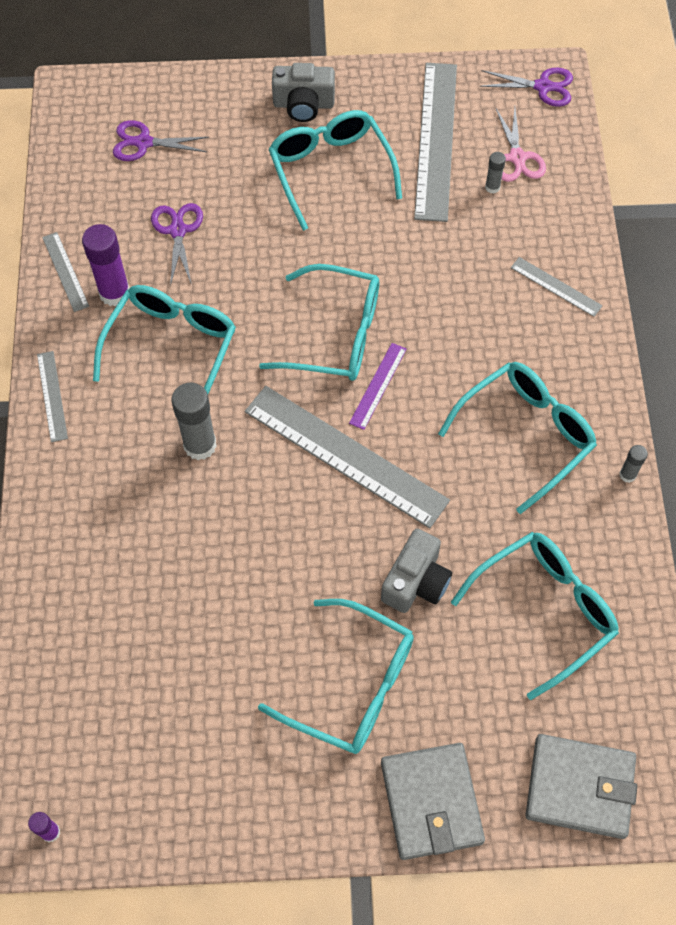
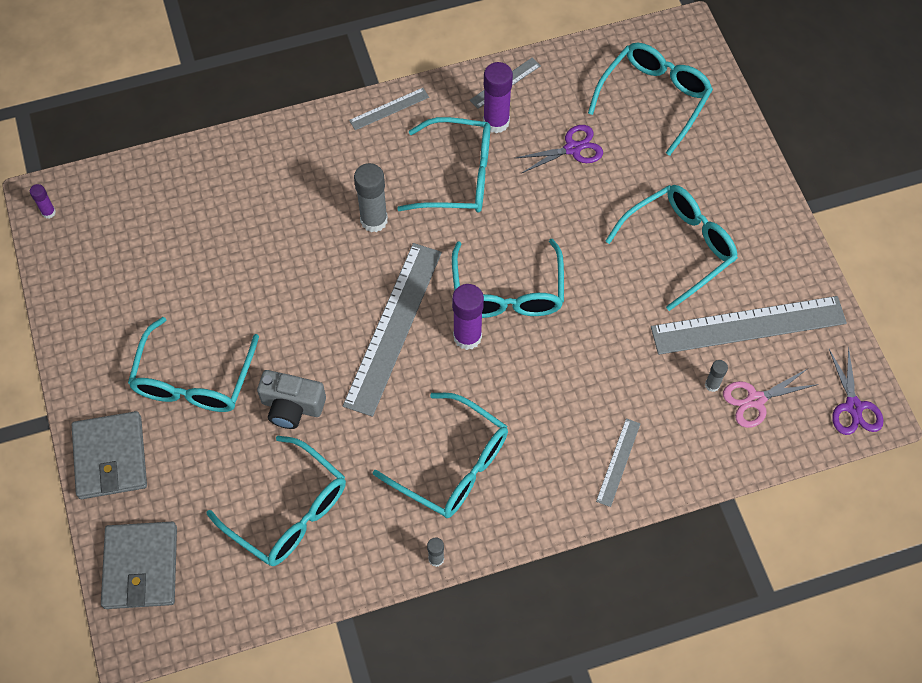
camera: 75 degrees right, 0 degrees up
purple scissors [113,120,210,161] -> turquoise glasses [588,43,713,156]
grey camera [272,63,335,122] -> none
purple ruler [349,343,407,430] -> purple glue stick [452,284,484,350]
grey wallet [381,743,485,860] -> grey wallet turned 75 degrees counterclockwise [72,411,147,499]

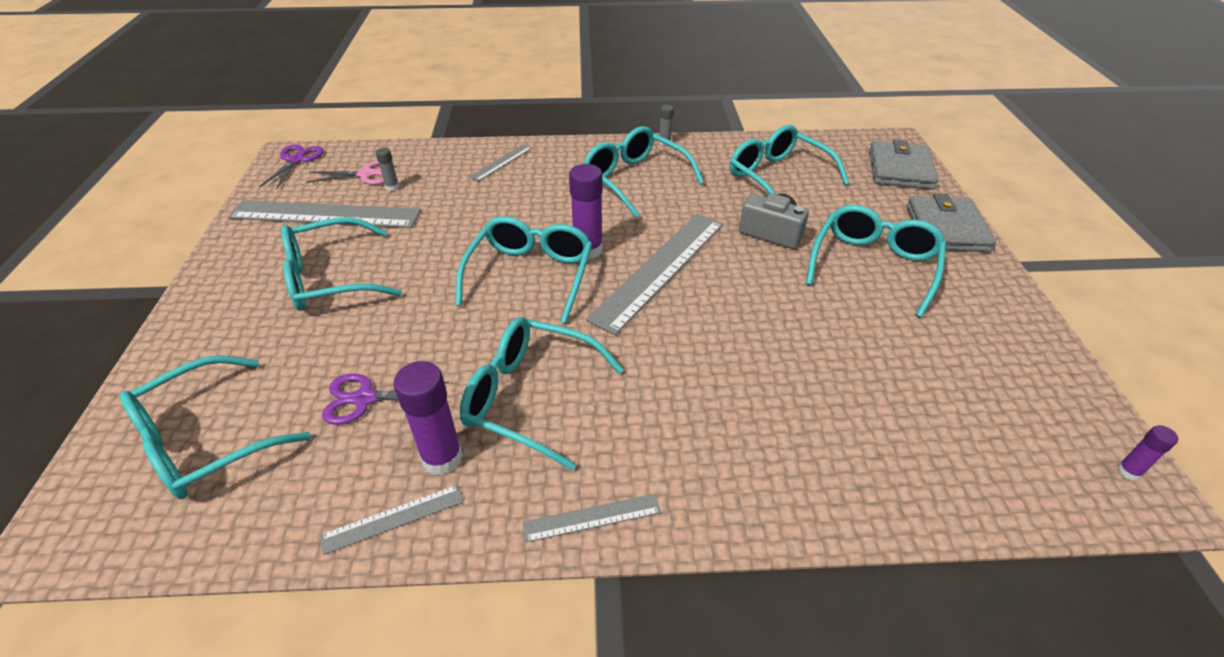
camera: 165 degrees left, 20 degrees down
grey glue stick [354,163,388,232] -> none

